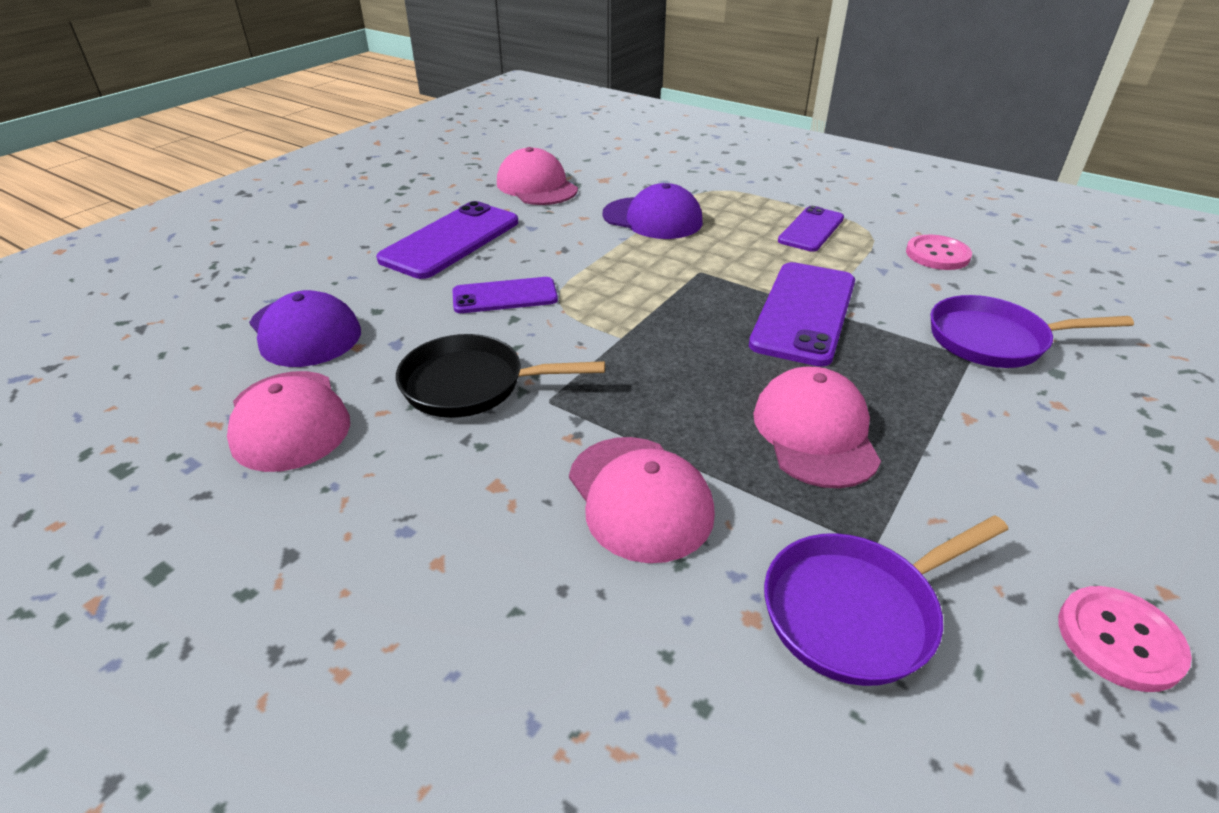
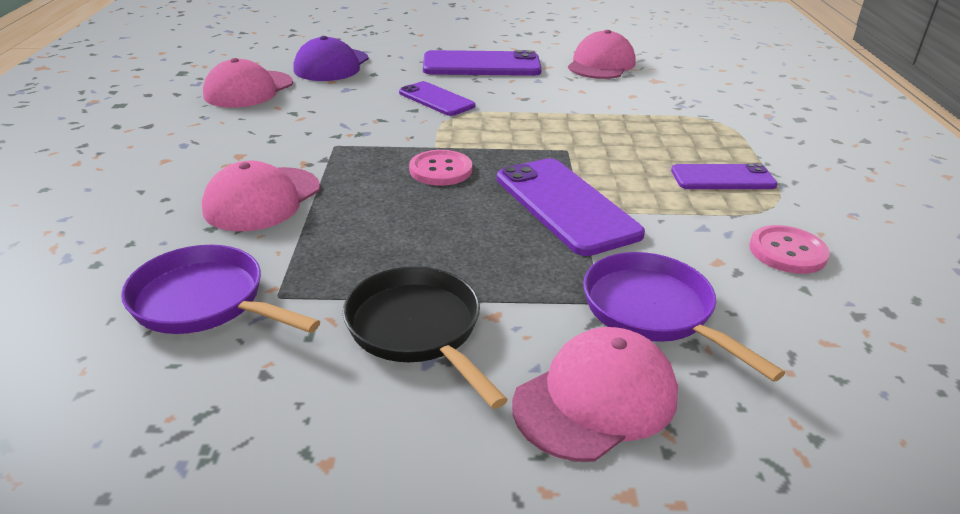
camera: 55 degrees right, 5 degrees down
black pan [396,334,605,418] -> black pan moved to [343,266,508,409]
purple cap [602,183,703,239] -> none
purple phone [749,262,855,367] -> purple phone turned 75 degrees clockwise [497,158,645,256]
pink cap [753,367,881,488] -> pink cap moved to [512,327,678,462]
pink button [1058,586,1192,692] -> pink button moved to [409,150,472,186]

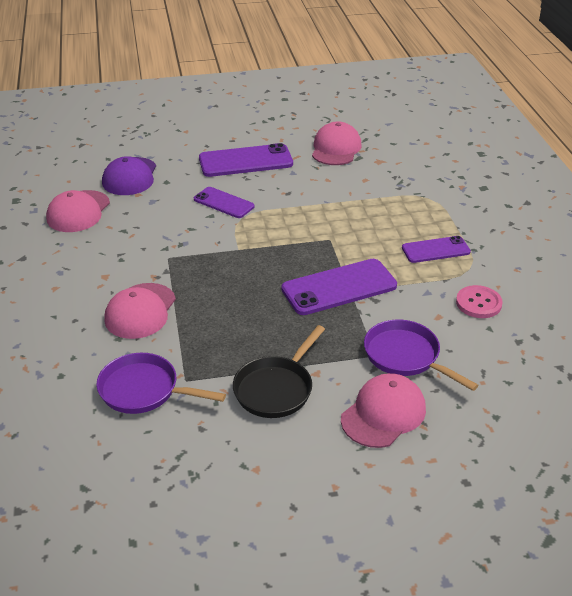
camera: 10 degrees left, 5 degrees up
black pan [343,266,508,409] -> black pan turned 105 degrees counterclockwise [233,325,325,418]
pink button [409,150,472,186] -> none
purple phone [497,158,645,256] -> purple phone turned 75 degrees counterclockwise [281,259,397,315]

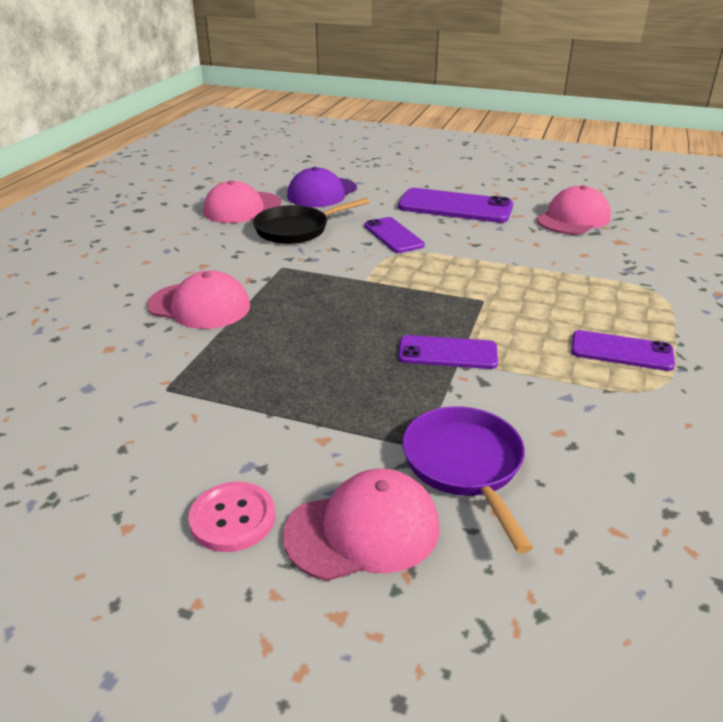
camera: 30 degrees right, 5 degrees down
purple pan [96,353,226,414] -> none
pink cap [104,283,176,339] -> pink cap turned 120 degrees counterclockwise [147,270,250,329]
black pan [233,325,325,418] -> black pan moved to [253,198,370,244]
purple phone [281,259,397,315] -> purple phone [398,335,498,369], size x0.62
pink button [456,285,503,318] -> pink button moved to [188,482,275,552]

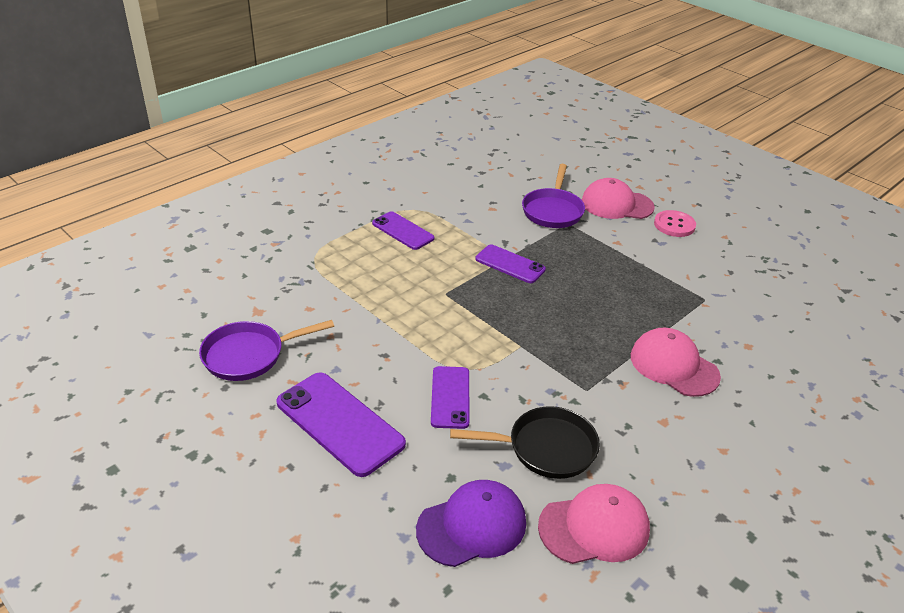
camera: 155 degrees left, 5 degrees up
pink cap [537,185,611,234] -> purple pan [199,320,334,381]

